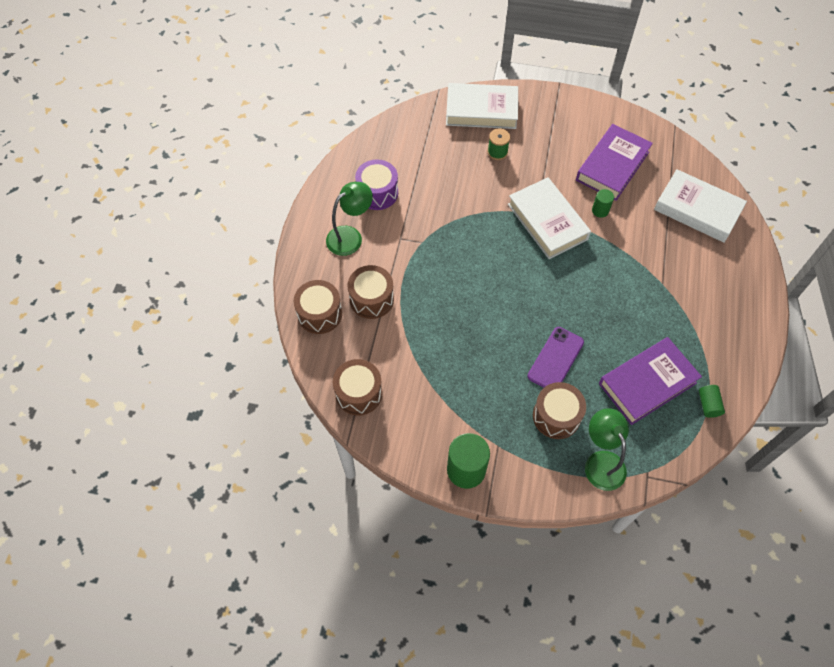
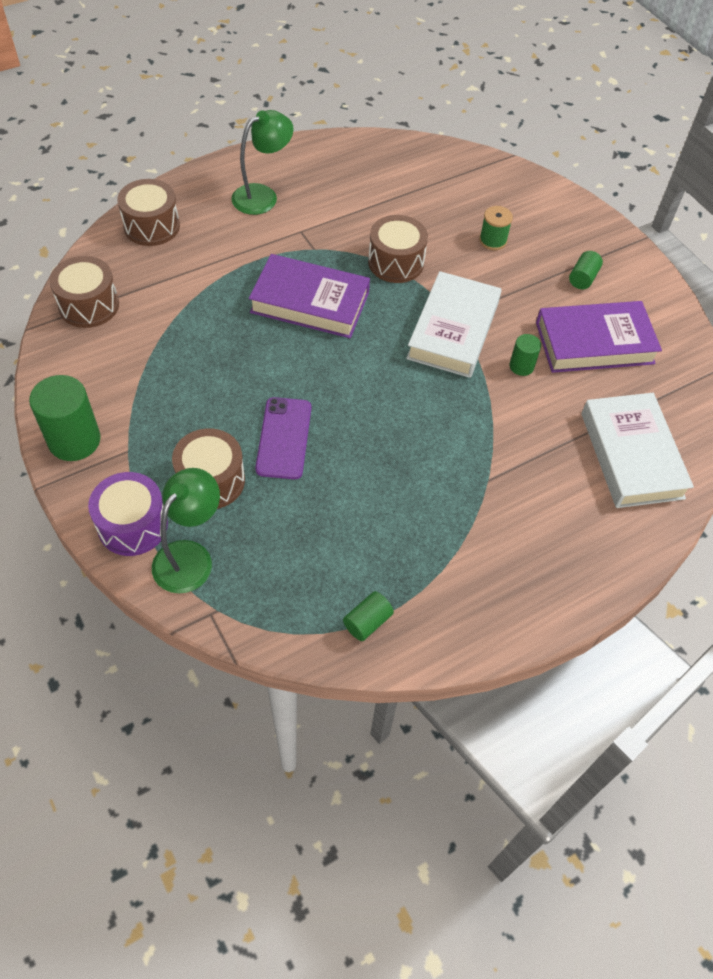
camera: 45 degrees right, 5 degrees down
green lamp [326,182,373,256] -> green lamp turned 45 degrees counterclockwise [231,110,294,215]
brown drum [347,265,394,319] -> brown drum moved to [368,215,428,283]
purple drum [355,159,398,210] -> purple drum moved to [88,472,168,556]
white book [446,83,518,129] -> none
purple phone [528,327,584,388] -> purple phone turned 75 degrees counterclockwise [255,397,311,479]
purple book [599,337,702,425] -> purple book moved to [249,254,370,338]
none -> green cylinder [569,251,603,289]

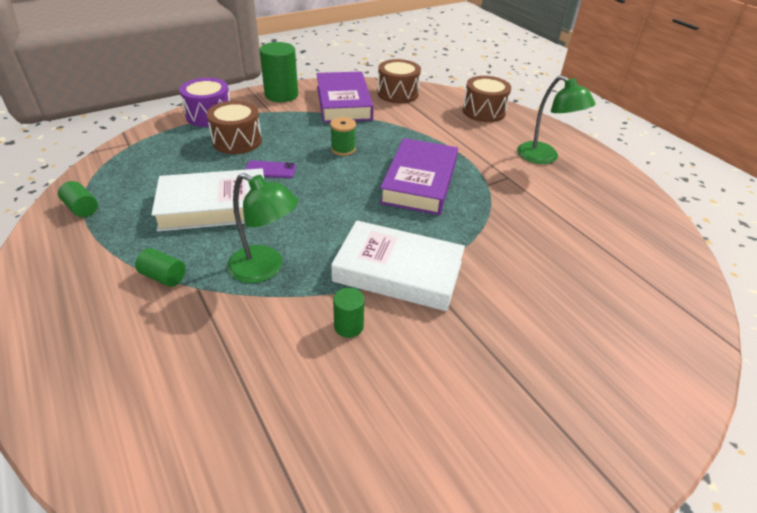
camera: 90 degrees right, 15 degrees down
green lamp [152,468,220,593] -> green lamp moved to [227,173,298,283]
purple phone [255,397,311,479] -> purple phone [245,161,296,178], size x0.64
brown drum [368,215,428,283] -> none
green spool [479,206,513,250] -> green spool moved to [330,117,356,156]
purple book [536,301,662,373] -> purple book moved to [316,72,374,123]
green cylinder [569,251,603,289] -> green cylinder moved to [135,248,186,287]
white book [581,393,694,508] -> white book moved to [151,168,264,231]

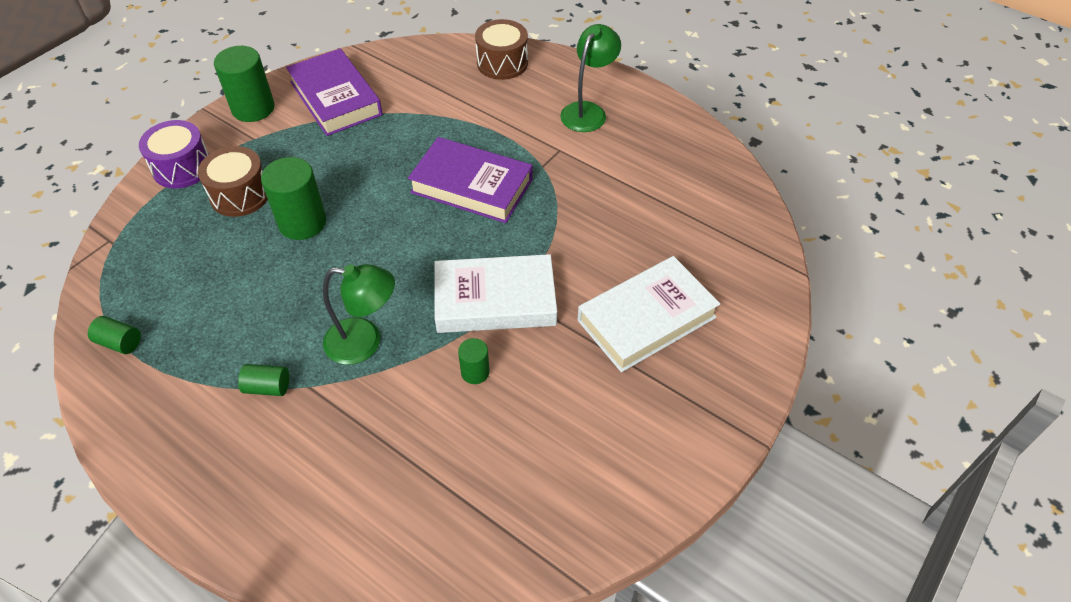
camera: 20 degrees left, 10 degrees up
white book [151,168,264,231] -> white book moved to [578,256,720,372]
purple phone [245,161,296,178] -> green cylinder [261,157,326,240]
green spool [330,117,356,156] -> none
brown drum [377,59,421,103] -> none
purple book [379,138,458,215] -> purple book turned 60 degrees counterclockwise [408,137,532,223]
green lamp [517,75,596,164] -> green lamp turned 90 degrees counterclockwise [560,24,621,132]

